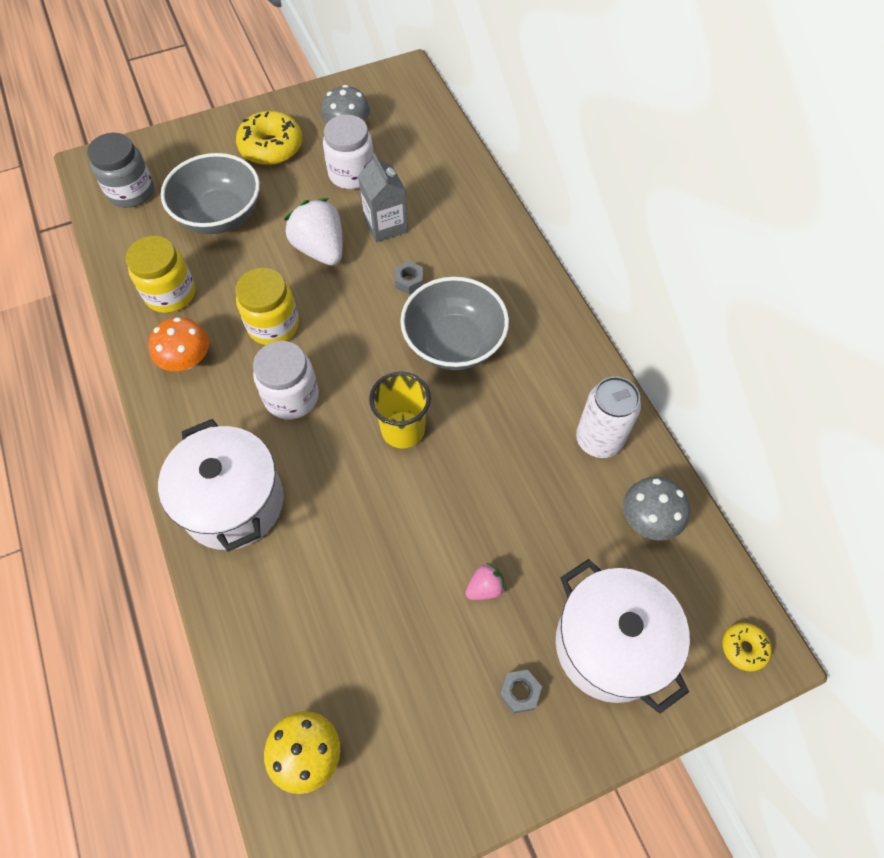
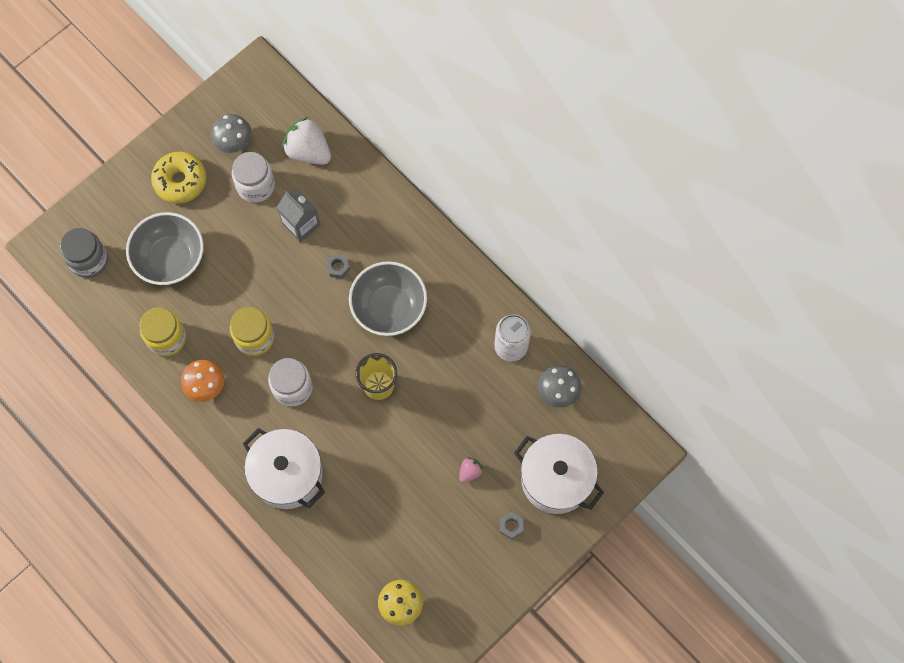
camera: 20 degrees left, 10 degrees up
white strawberry [284,198,343,265] -> white strawberry moved to [282,117,331,165]
yellow donut [722,623,772,672] -> none

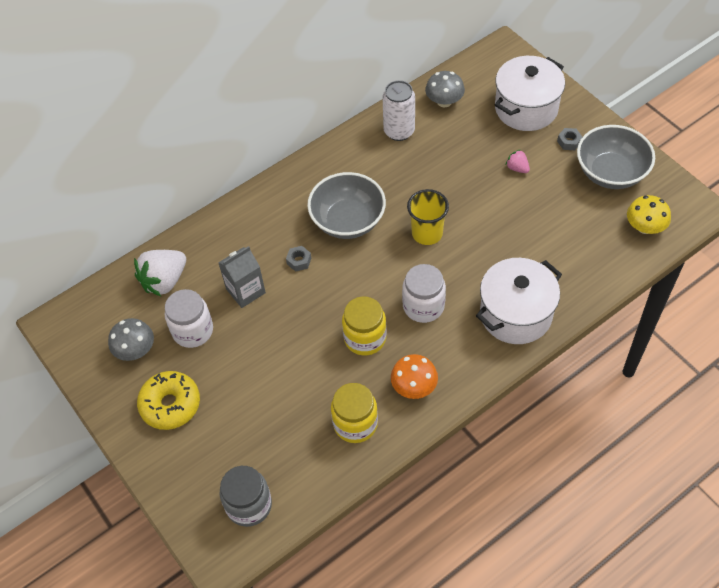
camera: 80 degrees left, 15 degrees down
grey bowl [126,212,204,285] -> grey bowl moved to [577,125,655,189]

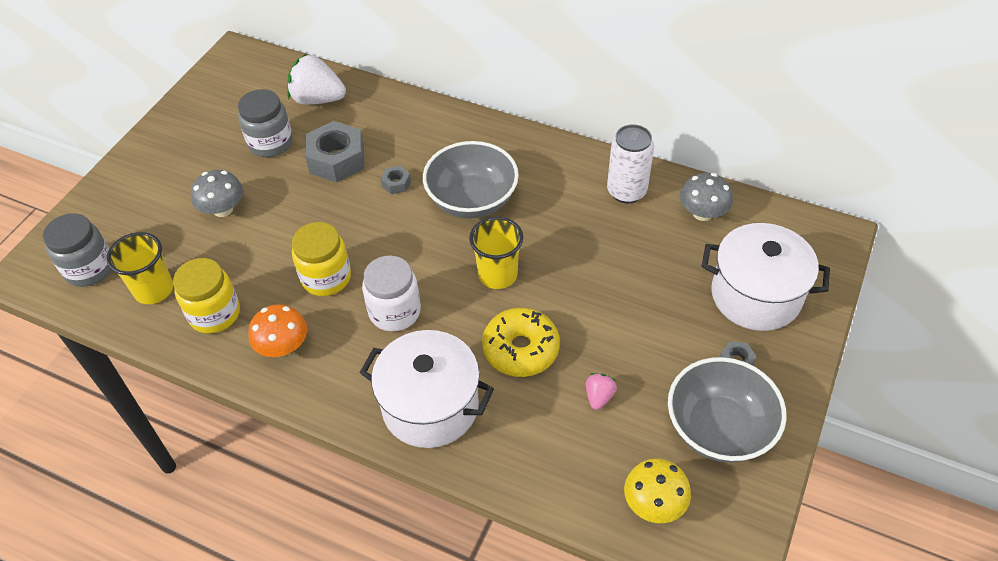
camera: 60 degrees right, 5 degrees down
grey mushroom [108,318,154,361] -> grey mushroom moved to [191,170,243,217]
yellow donut [137,371,200,430] -> yellow donut moved to [482,308,560,377]
white jar [165,289,213,348] -> grey jar [238,89,293,157]
grey carton [218,246,266,308] -> grey nut [305,121,364,183]
pink strawberry [506,149,530,173] -> pink strawberry moved to [586,373,617,410]
none -> yellow cup [107,232,173,304]

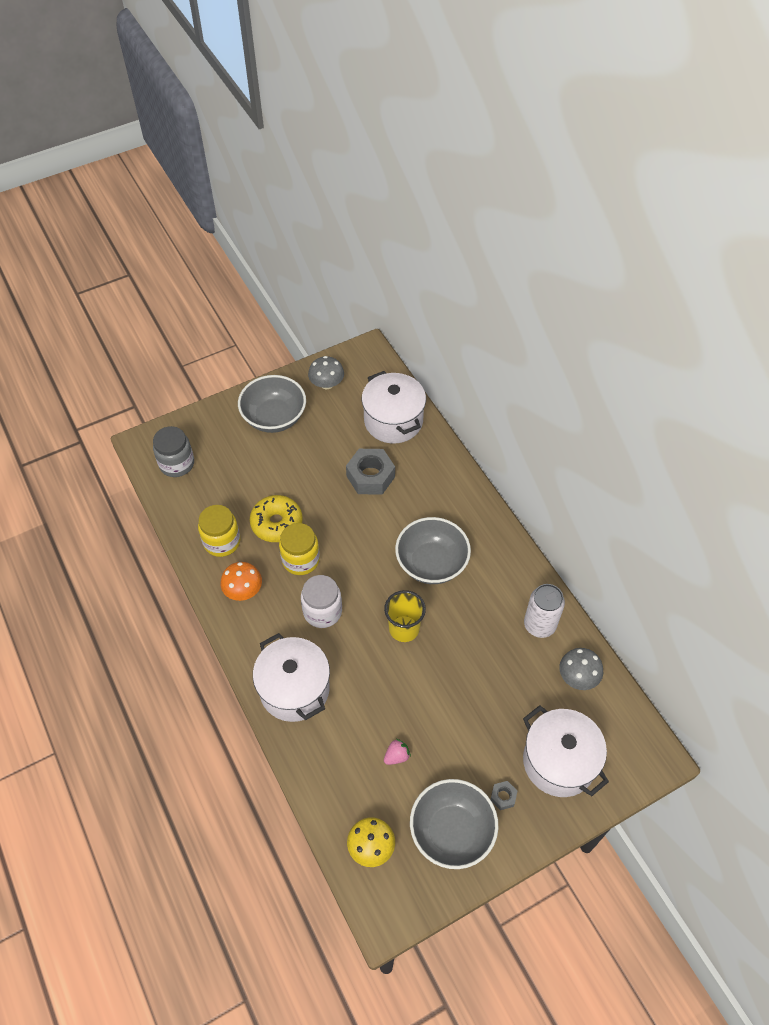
camera: 35 degrees right, 5 degrees up
yellow cup [107,232,173,304] -> none
grey mushroom [191,170,243,217] -> grey mushroom moved to [308,356,344,389]
grey jar [238,89,293,157] -> none
white strawberry [287,54,346,105] -> white pot [361,371,426,444]
grey nut [380,166,411,194] -> none
yellow donut [482,308,560,377] -> yellow donut moved to [250,495,303,542]
none -> grey bowl [238,375,306,433]

